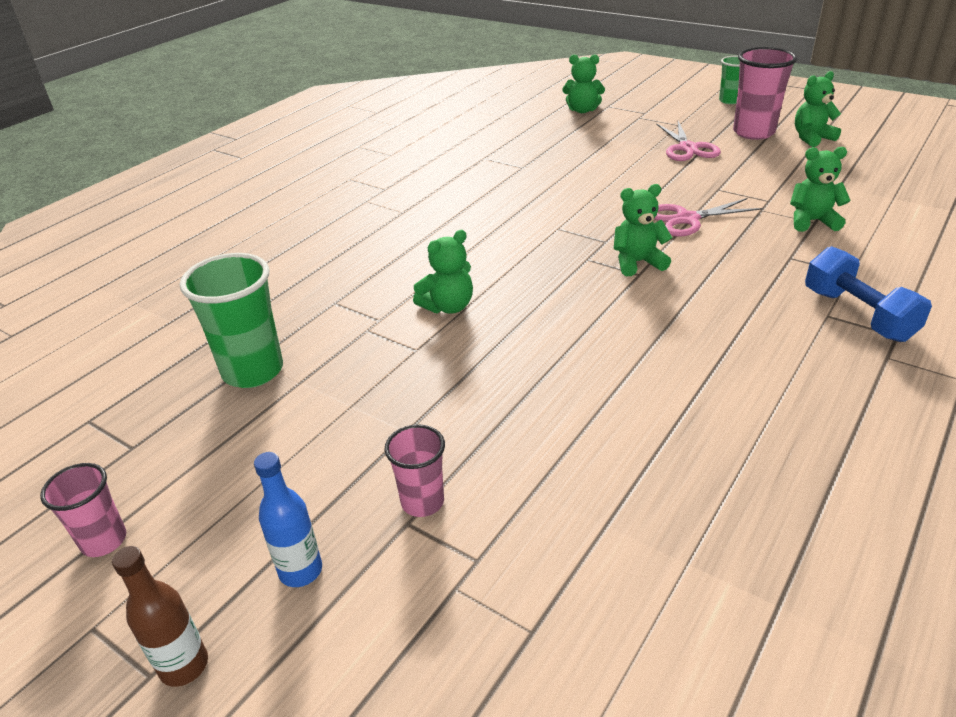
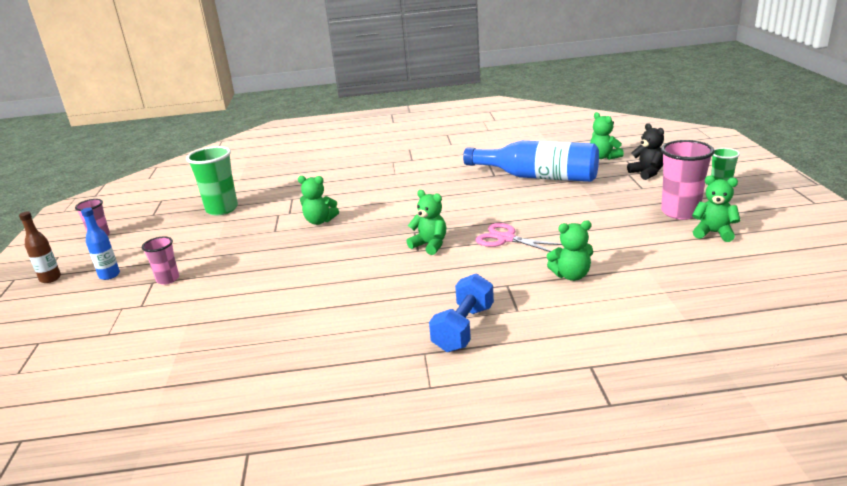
camera: 50 degrees right, 10 degrees down
pink scissors [656,121,721,161] -> none
green teddy bear [790,147,851,232] -> green teddy bear turned 120 degrees clockwise [547,220,593,281]
none -> blue bottle [463,141,599,182]
none -> black teddy bear [627,123,664,180]

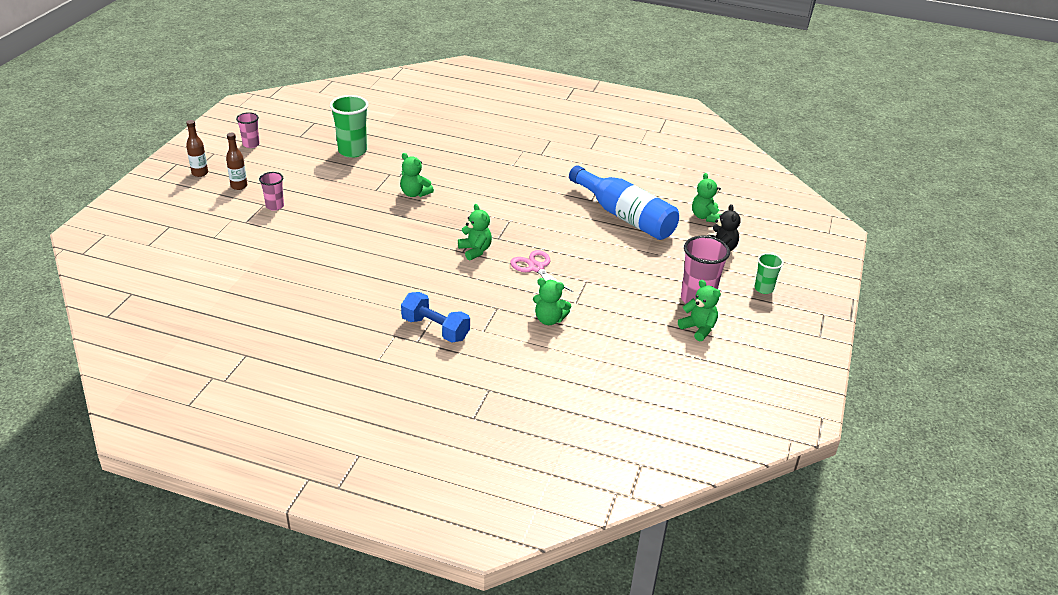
camera: 20 degrees right, 10 degrees up
blue bottle [81,208,120,280] -> brown bottle [226,133,247,190]
blue dumbbell [429,274,494,352] -> blue dumbbell turned 75 degrees clockwise [401,292,470,342]

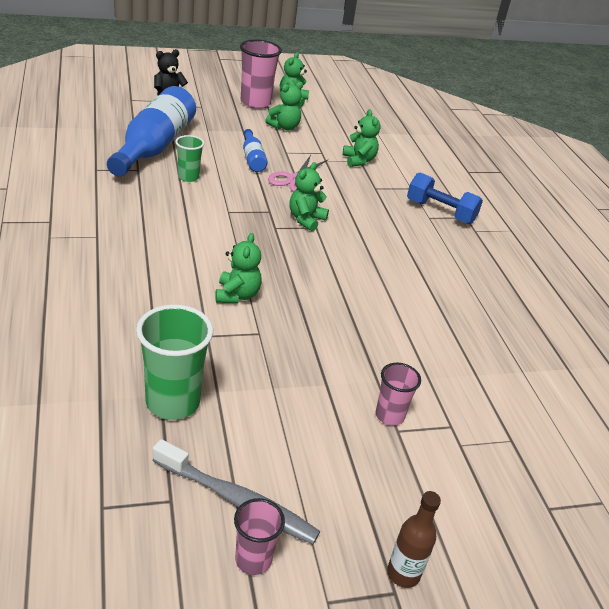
camera: 125 degrees left, 0 degrees up
brown bottle [226,133,247,190] -> none
blue dumbbell [401,292,470,342] -> blue dumbbell turned 60 degrees counterclockwise [407,173,483,224]
green teddy bear [692,173,721,223] -> green teddy bear moved to [265,82,303,130]
green cup [755,253,784,294] -> green cup moved to [175,135,204,182]
none -> grey toothbrush [152,439,320,544]
none -> blue bottle [243,129,268,172]

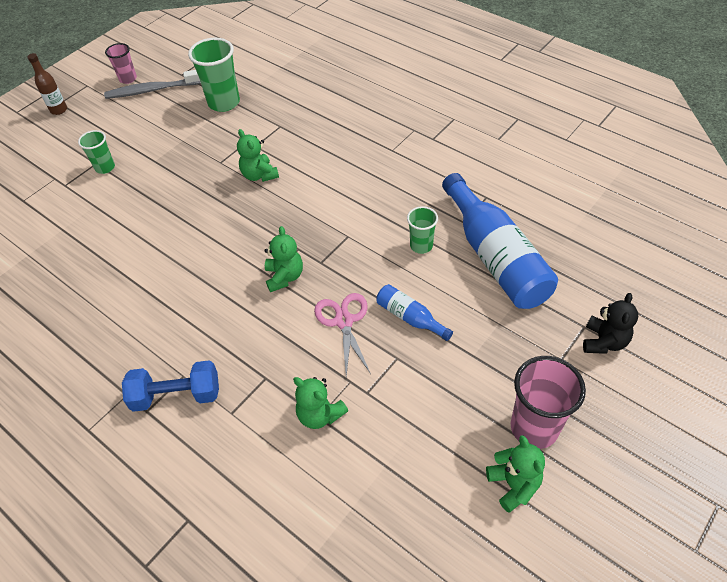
camera: 150 degrees right, 15 degrees up
green teddy bear [265,82,303,130] -> none
pink cup [376,363,421,426] -> green cup [78,130,115,174]

